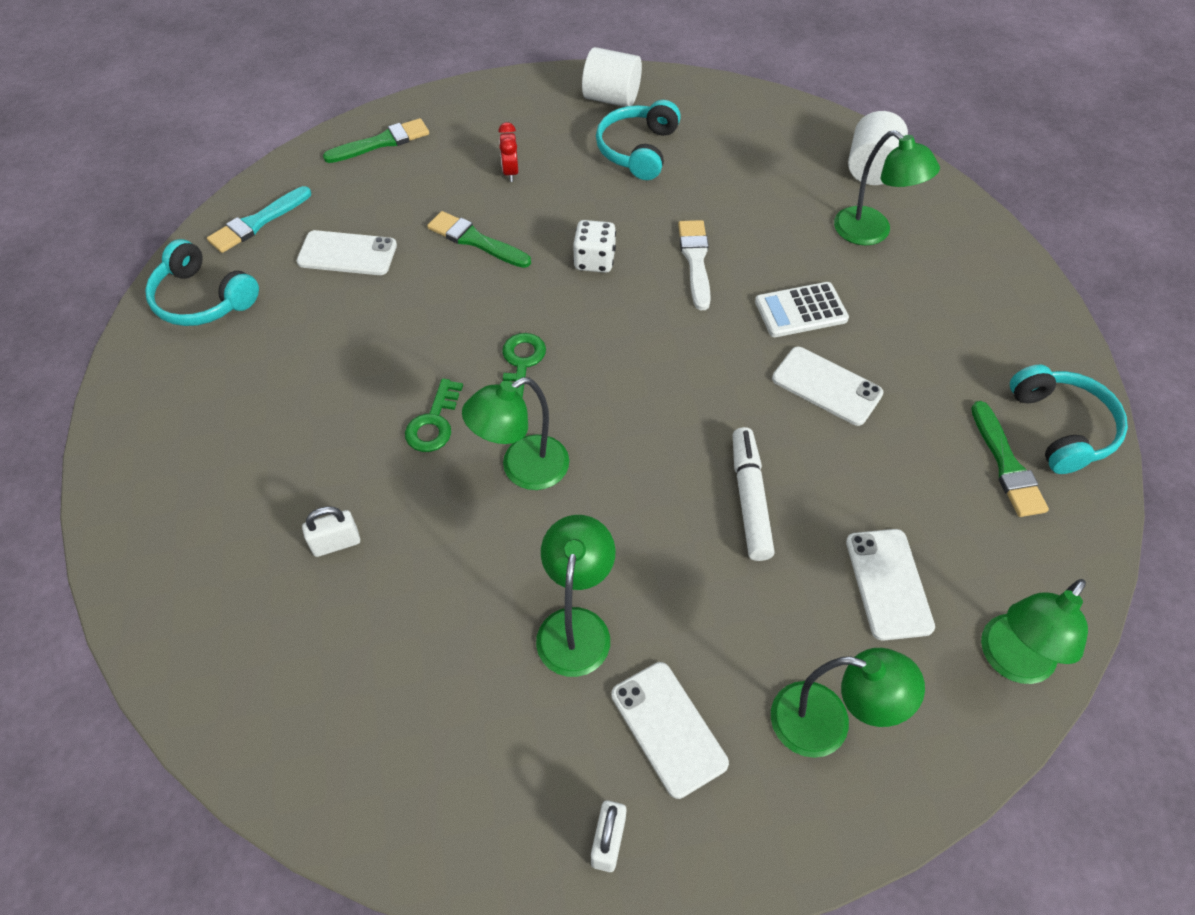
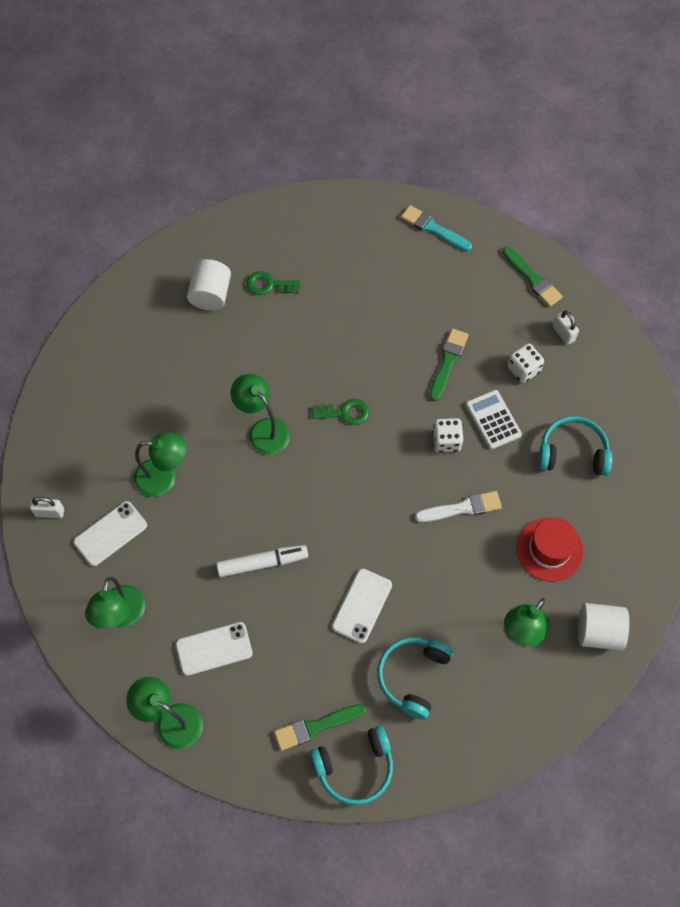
camera: 80 degrees right, 10 degrees up
turquoise headphones [145,239,259,326] -> turquoise headphones moved to [377,637,453,719]
white phone [297,230,397,275] -> none
white padlock [302,506,360,557] -> white padlock moved to [552,310,579,345]
green key [405,378,463,452] -> green key moved to [247,271,301,295]
red clock [498,122,519,182] -> white dice [507,343,544,383]
white cylinder [582,47,642,107] -> white cylinder moved to [187,259,231,311]
white calculator [755,282,849,337] -> white calculator moved to [466,390,522,449]
none -> red hat [516,517,584,582]

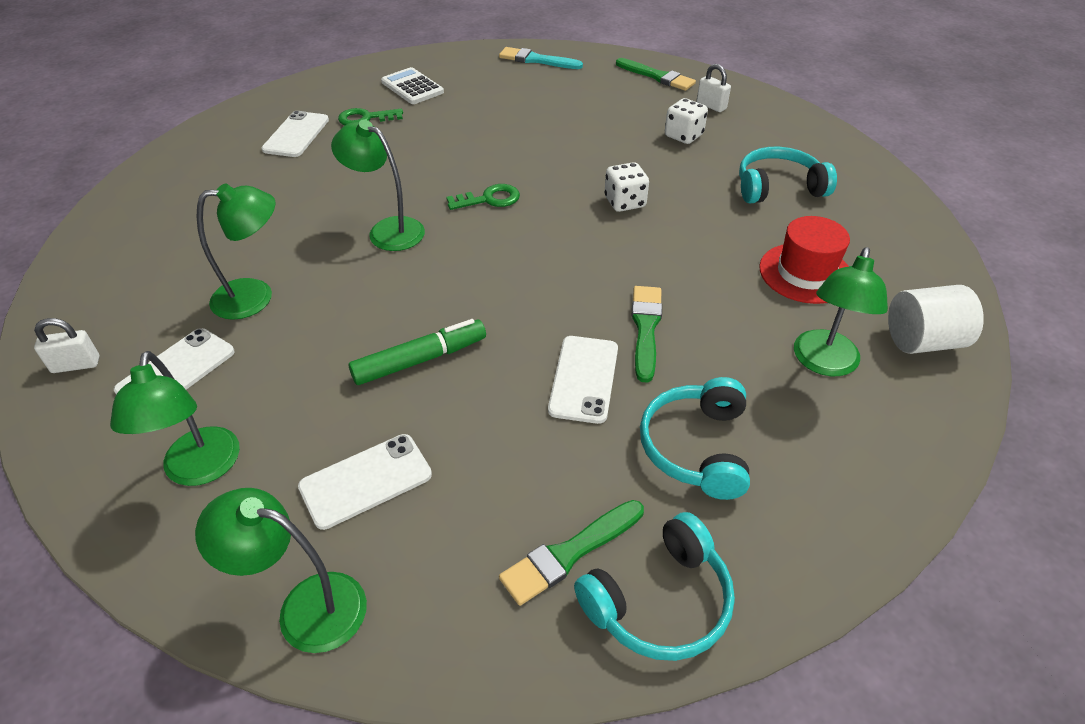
camera: 15 degrees left, 20 degrees down
white cylinder [187,259,231,311] -> white phone [262,111,329,157]
white marker [216,545,308,577] -> green marker [349,319,486,385]
white brush [415,491,502,523] -> none
green brush [430,329,469,401] -> green brush moved to [632,286,662,383]
white calculator [466,390,522,449] -> white calculator moved to [381,67,444,104]

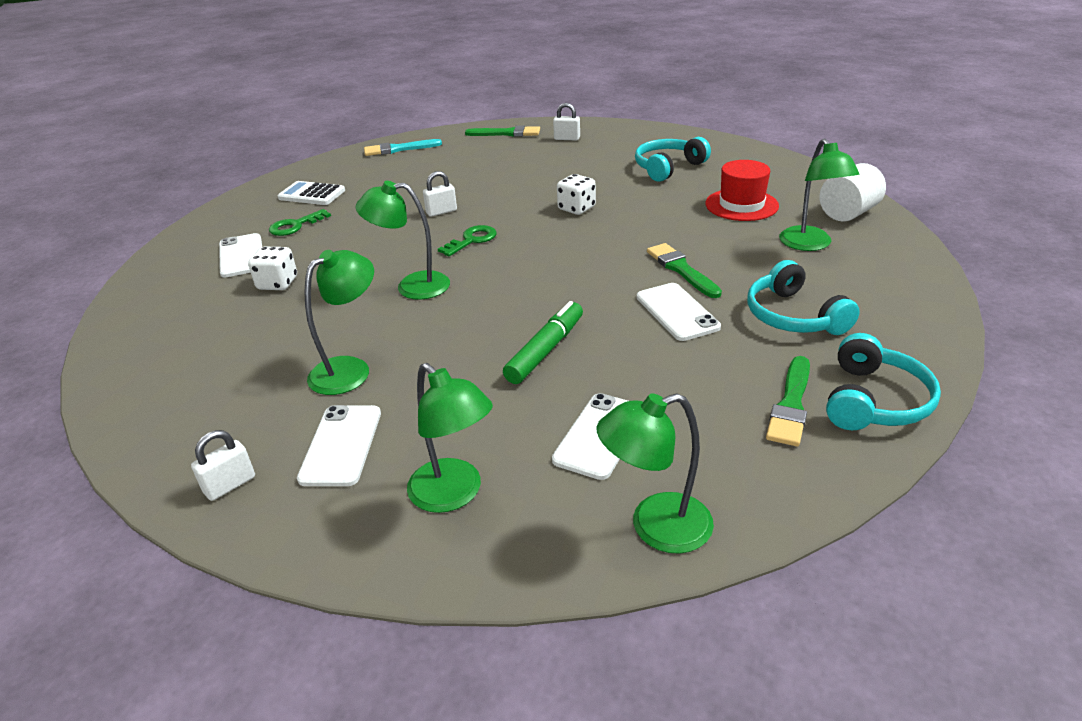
camera: 30 degrees left, 10 degrees down
white dice [665,98,708,144] -> white dice moved to [248,247,297,290]
none -> white padlock [423,171,457,217]

